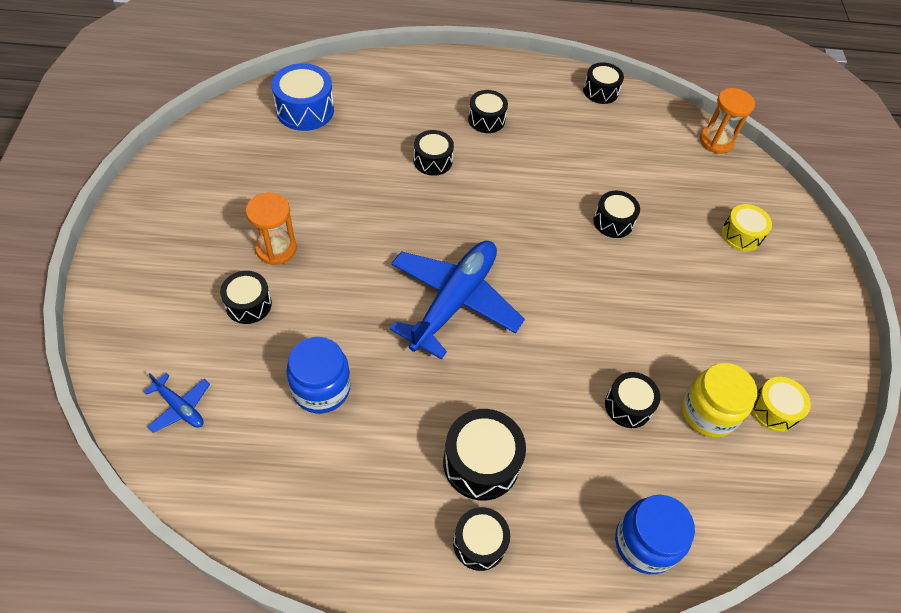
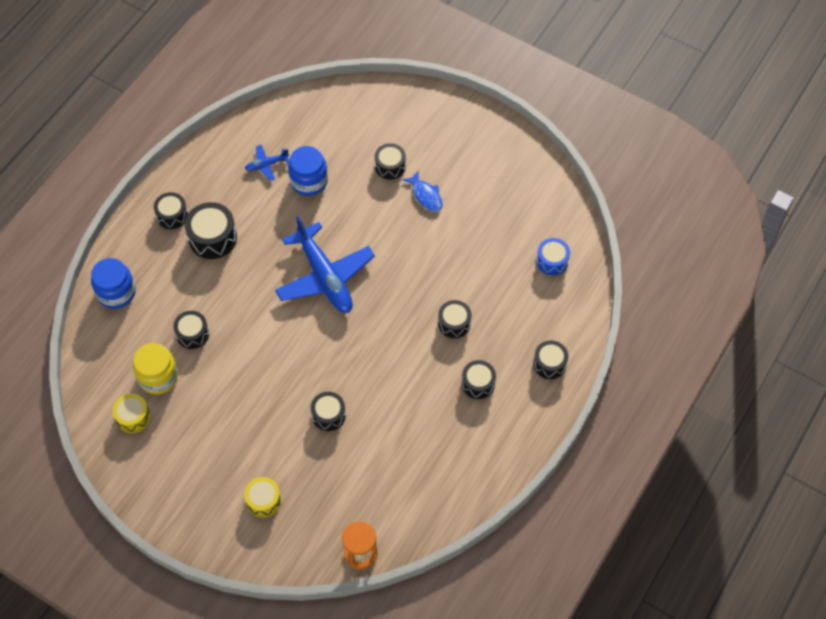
camera: 125 degrees right, 5 degrees up
blue plane [144,373,210,433] -> blue plane moved to [245,145,289,181]
orange hourglass [246,193,297,265] -> blue fish [402,171,443,212]
blue drum [271,63,334,131] -> blue drum [536,238,570,275], size x0.66
black drum [583,62,624,104] -> black drum moved to [533,341,568,379]

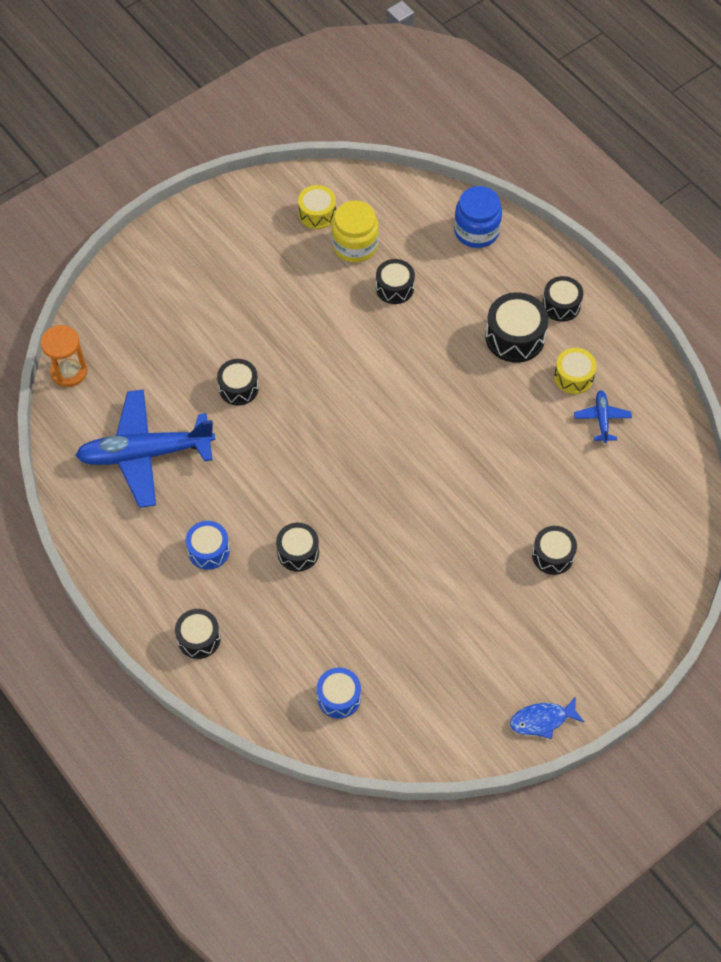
camera: 110 degrees right, 0 degrees up
yellow drum [244,477,281,517] -> yellow drum moved to [554,348,597,394]
blue plane [275,216,375,313] -> blue plane moved to [75,389,215,508]
blue jar [288,146,328,196] -> none
blue fish [402,171,443,212] -> blue fish moved to [510,696,584,739]
black drum [462,360,496,399] -> blue drum [186,521,230,570]

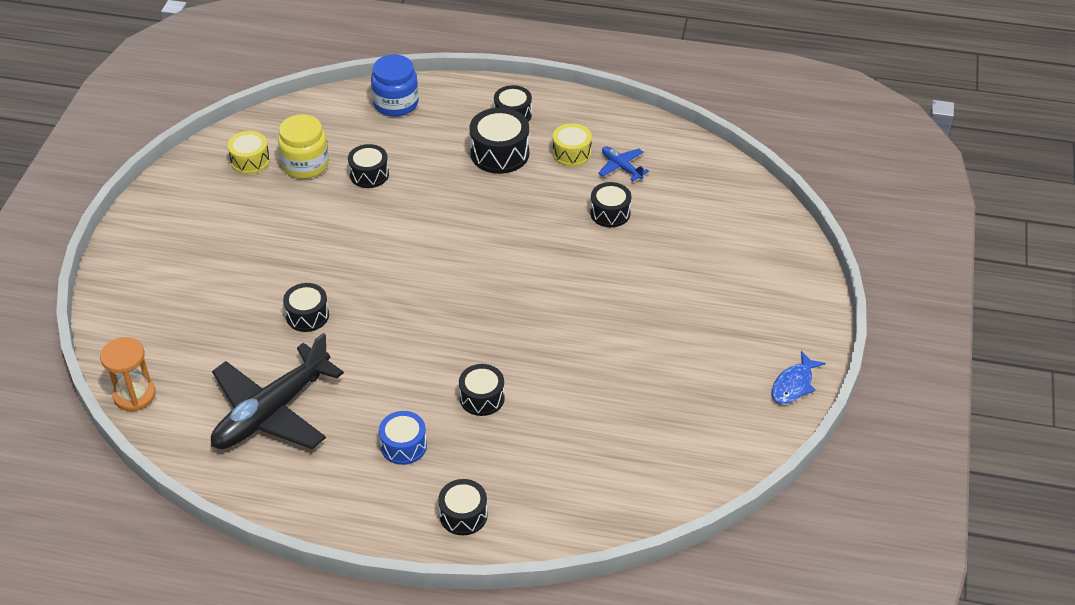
camera: 40 degrees left, 15 degrees down
blue plane [75,389,215,508] -> black plane [211,333,344,449]
blue drum [317,668,361,719] -> none
black drum [532,526,577,575] -> black drum moved to [590,182,631,227]

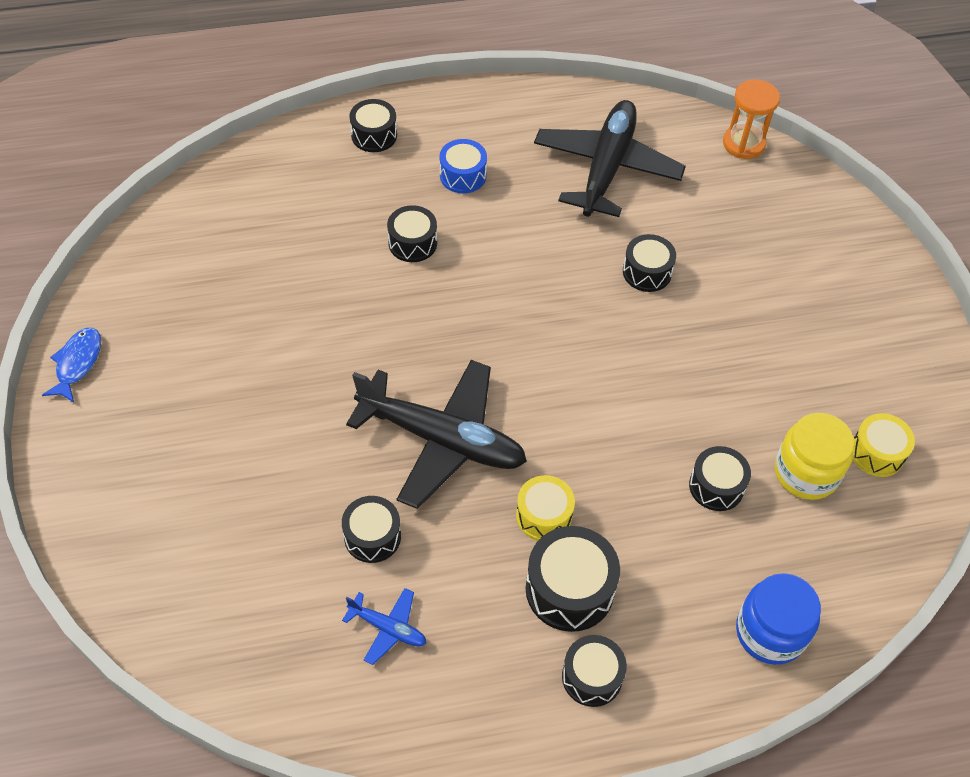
camera: 155 degrees right, 10 degrees up
yellow drum [553,123,592,167] -> yellow drum moved to [516,475,575,541]
none -> black plane [346,360,527,509]

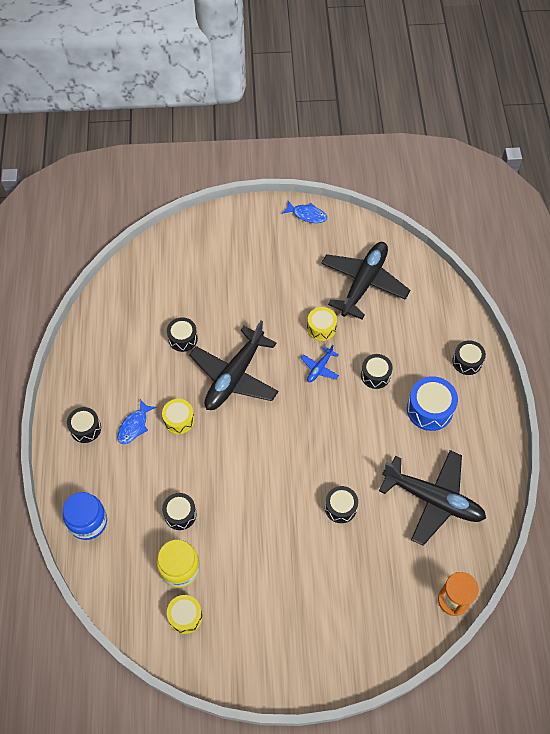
camera: 100 degrees right, 5 degrees up
blue plane [342,588,426,665] -> blue plane moved to [301,345,339,382]
blue drum [440,139,487,193] -> blue drum [407,376,458,431], size x1.52
black drum [526,526,620,632] -> blue fish [117,399,157,444]
none -> yellow drum [307,307,337,341]
none -> black plane [321,242,410,320]

